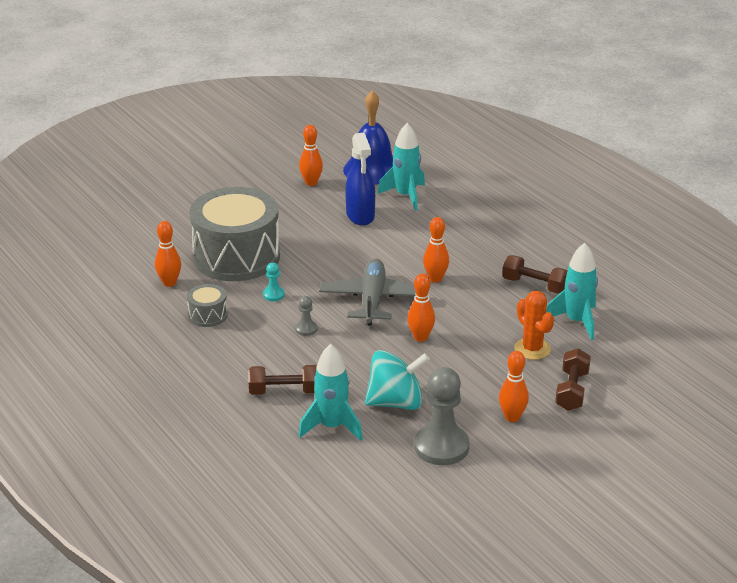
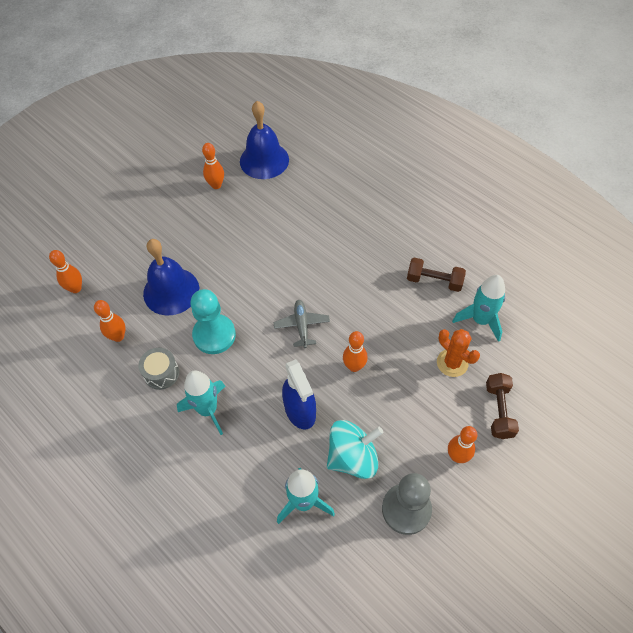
camera: 10 degrees left, 25 degrees up
grey drum [189,187,280,281] -> blue bell [143,239,199,315]
brown dumbbell [248,365,317,395] -> none
turquoise pawn [263,262,285,301] -> turquoise pawn [190,289,236,354], size x2.21
grey pawn [295,296,317,336] -> none
grey plane [319,258,416,326] -> grey plane [273,300,330,348], size x0.60
blue spray bottle [345,133,375,226] -> blue spray bottle moved to [282,359,316,429]
turquoise rocket [377,123,425,211] -> turquoise rocket moved to [177,370,225,435]
orange bowling pin [423,217,449,283] -> orange bowling pin moved to [49,250,82,293]

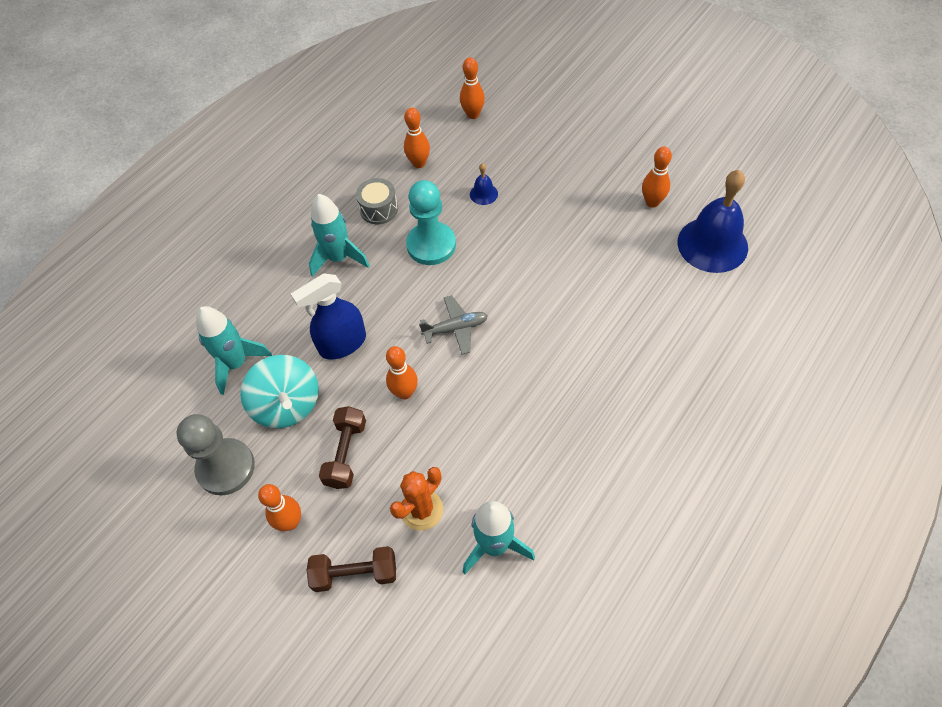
camera: 85 degrees right, 0 degrees up
blue bell [143,239,199,315] -> blue bell [470,163,498,205], size x0.43
brown dumbbell [407,258,466,292] -> brown dumbbell moved to [319,406,366,489]

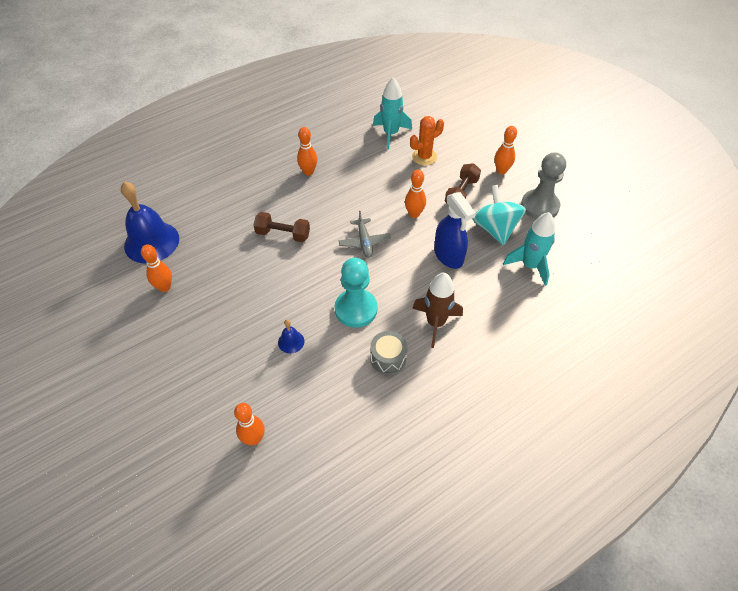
camera: 165 degrees left, 5 degrees down
blue spray bottle [291,274,366,360] -> blue spray bottle turned 75 degrees clockwise [434,192,476,269]
brown dumbbell [307,546,396,592] -> brown dumbbell moved to [253,212,310,242]
turquoise rocket [309,194,370,277] -> brown rocket [412,272,463,348]
orange bowling pin [404,108,430,168] -> orange bowling pin moved to [297,127,317,176]
grey plane [419,295,488,355] -> grey plane turned 105 degrees counterclockwise [338,211,391,258]

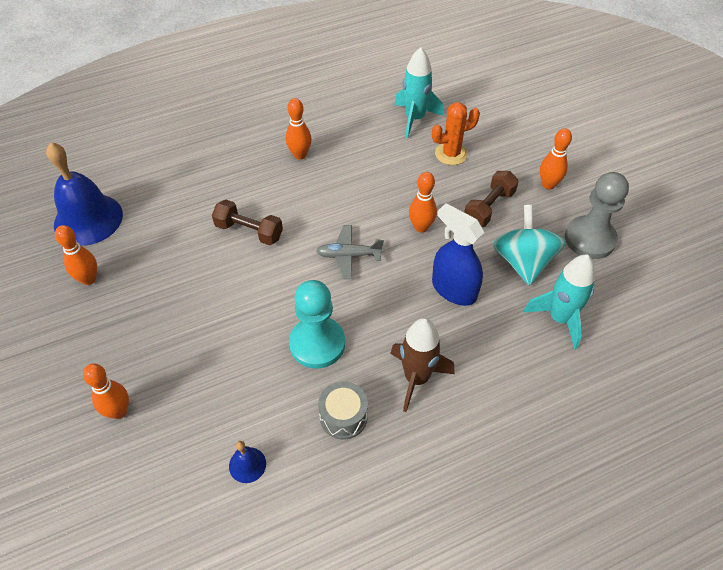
camera: 10 degrees right, 0 degrees up
orange bowling pin [234,403,265,445] -> orange bowling pin moved to [83,364,129,419]
blue bell [278,319,304,353] -> blue bell moved to [229,441,266,483]
grey plane [338,211,391,258] -> grey plane turned 90 degrees clockwise [316,225,384,279]
blue spray bottle [434,192,476,269] -> blue spray bottle turned 150 degrees clockwise [432,203,484,306]

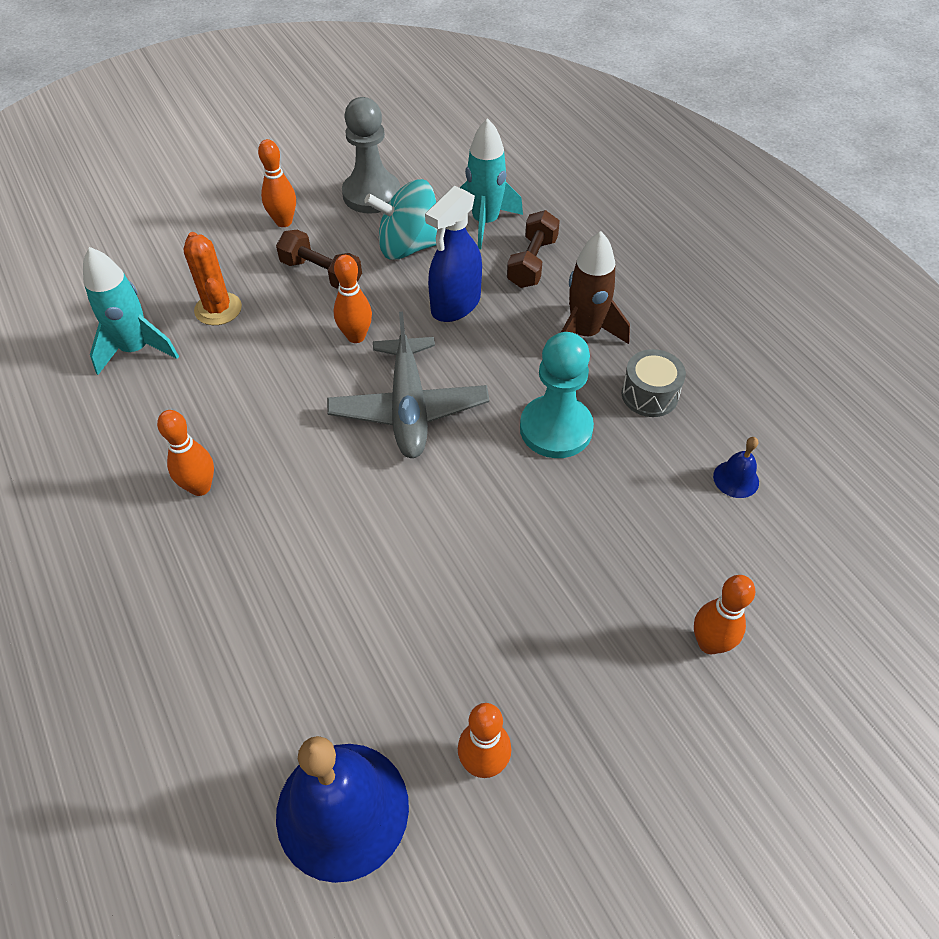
camera: 95 degrees left, 0 degrees up
brown dumbbell [212,200,283,245] -> brown dumbbell moved to [507,210,560,288]
grey plane [316,225,384,279] -> grey plane [327,312,489,458], size x1.68

